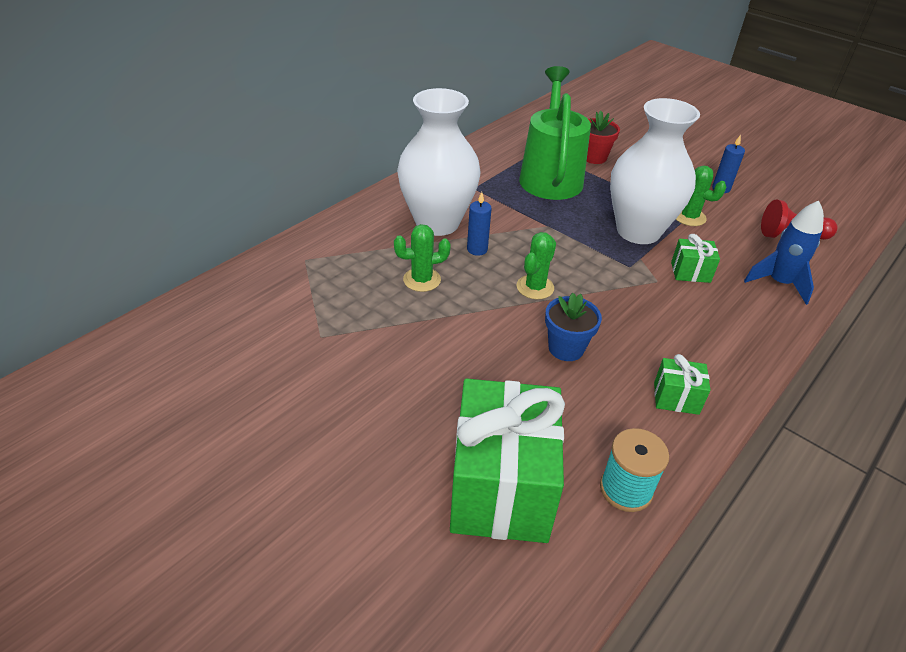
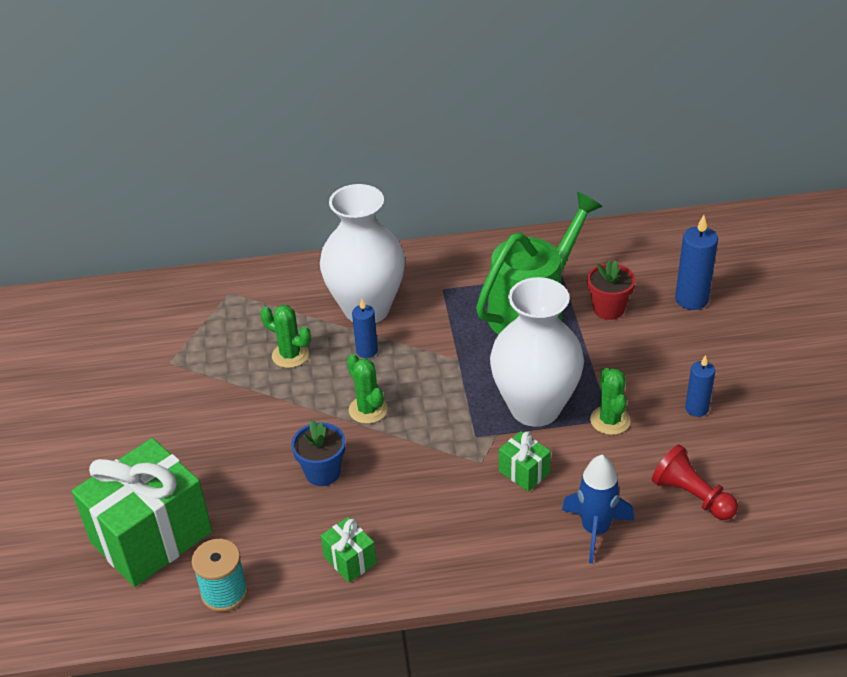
camera: 45 degrees right, 0 degrees up
green cactus [516,232,556,299] -> green cactus turned 75 degrees clockwise [347,354,388,424]
none -> blue candle [675,215,718,310]

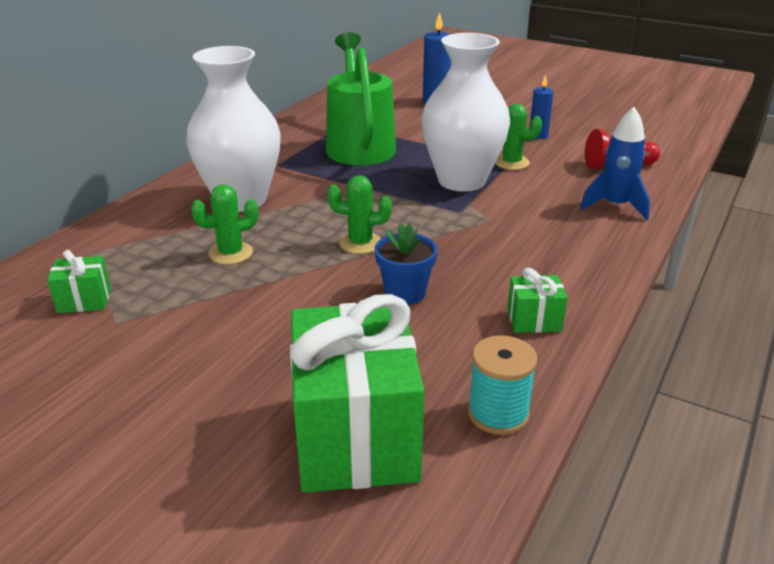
camera: 55 degrees left, 10 degrees down
blue candle [352,299,378,358] -> none
green gift [499,431,551,492] -> green gift moved to [47,250,111,313]
red flower pot [587,260,635,320] -> none

